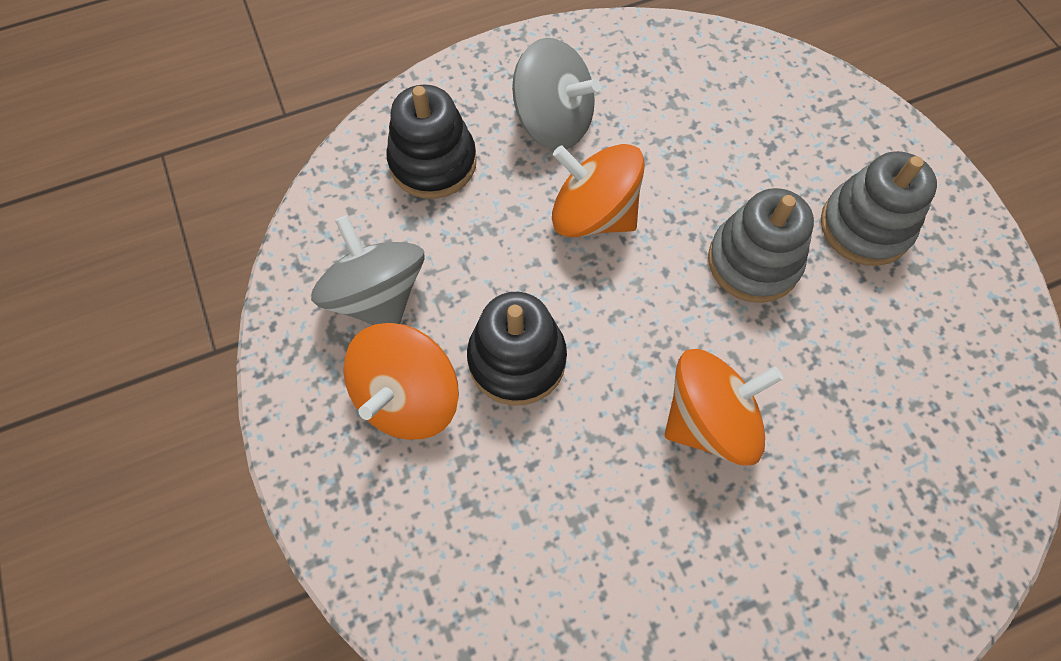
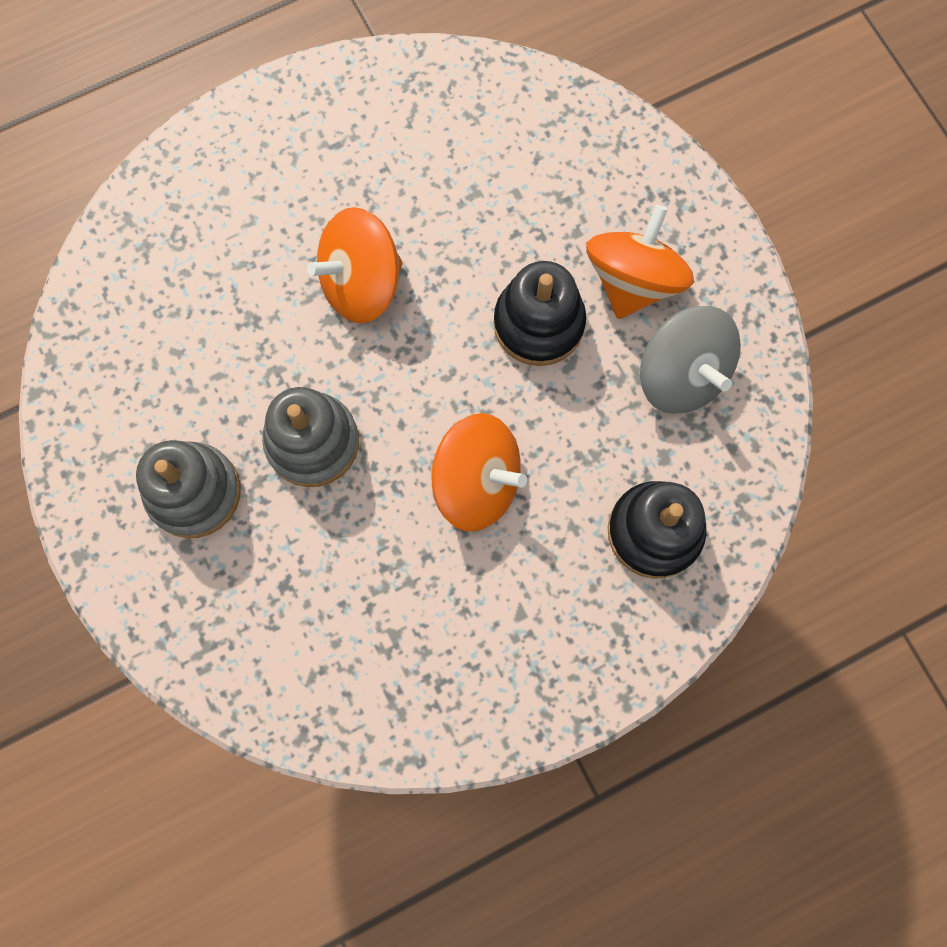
camera: 175 degrees right, 10 degrees up
grey spinning top [512,38,600,150] -> none

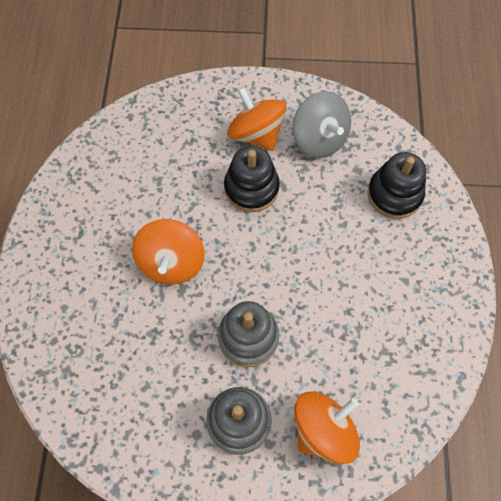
camera: 60 degrees left, 10 degrees down
orange spinning top [432,413,527,532] -> orange spinning top moved to [294,392,360,464]
grey spinning top [640,306,741,414] -> grey spinning top turned 60 degrees clockwise [293,91,351,158]

